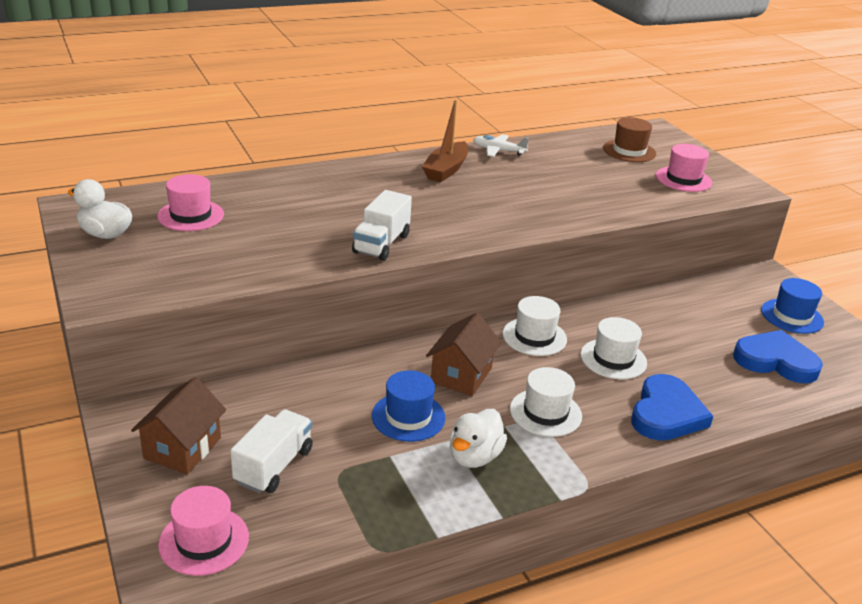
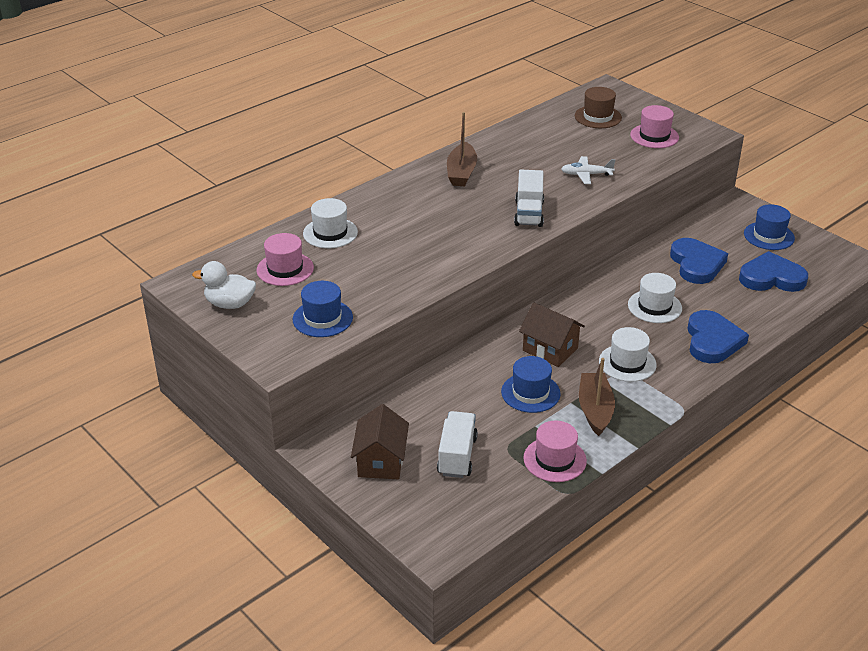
camera: 15 degrees left, 5 degrees up
pink hat [158,486,249,576] -> pink hat moved to [523,421,587,482]
white truck [352,190,412,261] -> white truck moved to [514,170,544,227]
brown house [426,313,502,396] -> brown house turned 60 degrees counterclockwise [519,302,585,367]
white duck [450,409,507,468] -> brown boat [579,358,615,436]
white plane [473,134,529,157] -> white plane moved to [561,156,615,184]
white hat [502,296,567,356] -> white hat moved to [303,198,358,248]
none -> blue hat [293,281,353,337]
none -> blue heart [670,238,728,284]

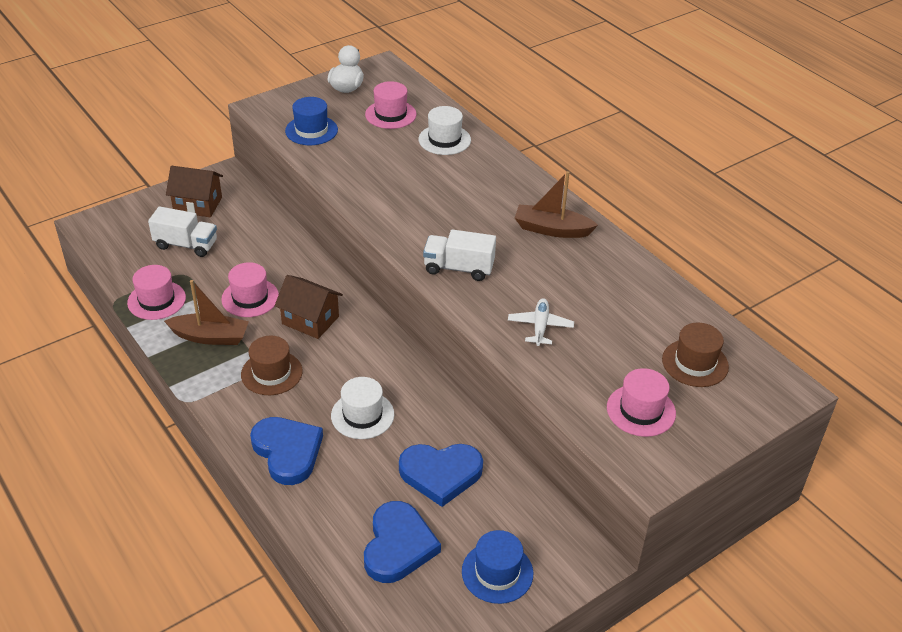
camera: 95 degrees right, 5 degrees up
blue hat [501,356,561,413] -> pink hat [221,262,279,317]
brown house [519,302,585,367] -> brown house turned 75 degrees clockwise [275,275,343,339]
white hat [599,327,657,382] -> brown hat [241,336,303,395]
blue heart [687,310,749,363] -> blue heart turned 135 degrees counterclockwise [250,417,323,485]

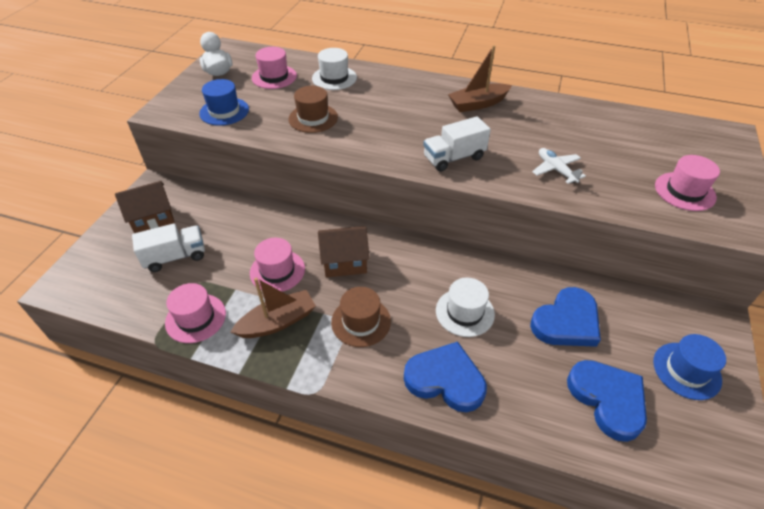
camera: 35 degrees left, 5 degrees up
brown hat [662,322,729,387] -> brown hat moved to [288,86,338,133]

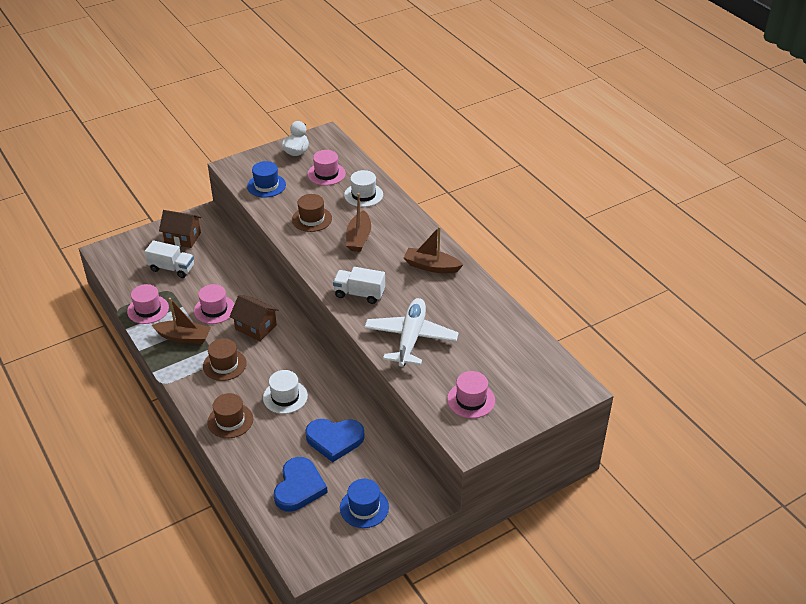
camera: 40 degrees right, 5 degrees down
blue heart [404,342,487,412] -> brown hat [207,393,253,438]
white plane [532,148,586,184] -> white plane [364,298,459,367], size x2.00
none -> brown boat [346,193,371,252]

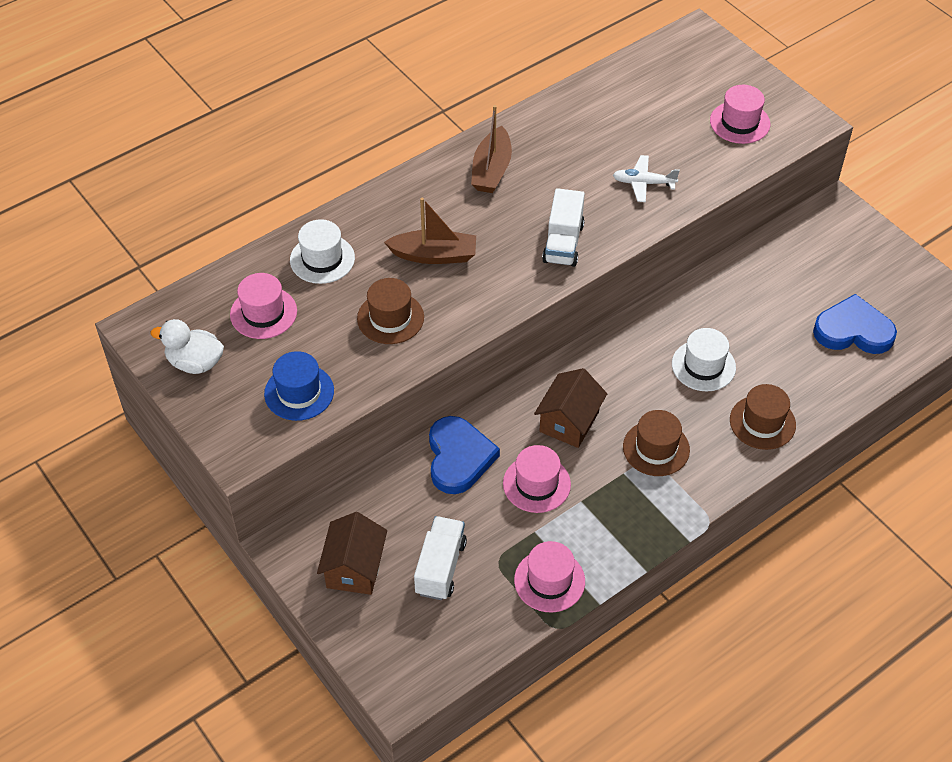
camera: 95 degrees left, 10 degrees up
brown boat [152,298,211,344] -> none
blue heart [305,419,365,462] -> blue heart moved to [429,416,500,494]
blue hat [340,479,389,528] -> none
white plane [364,298,459,367] -> white plane [613,155,680,202], size x0.50

